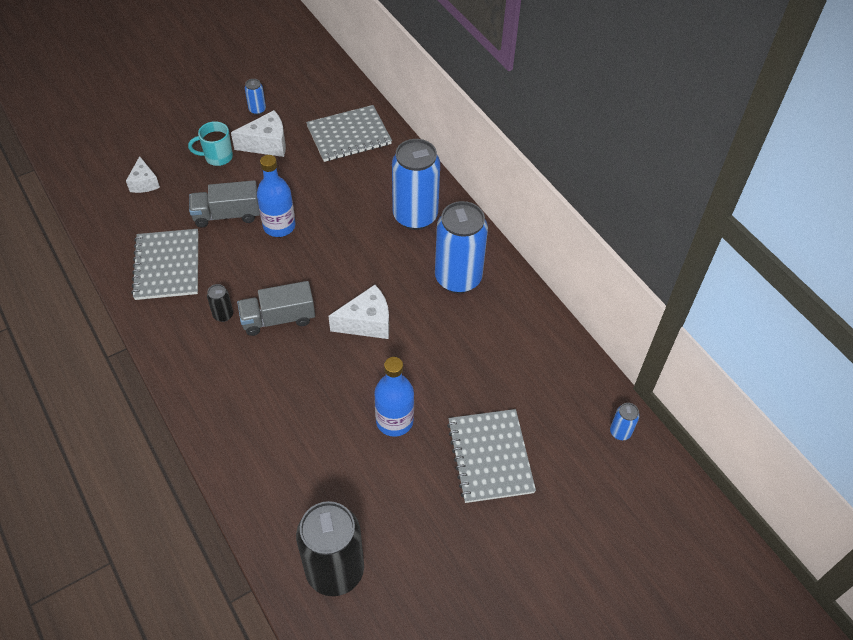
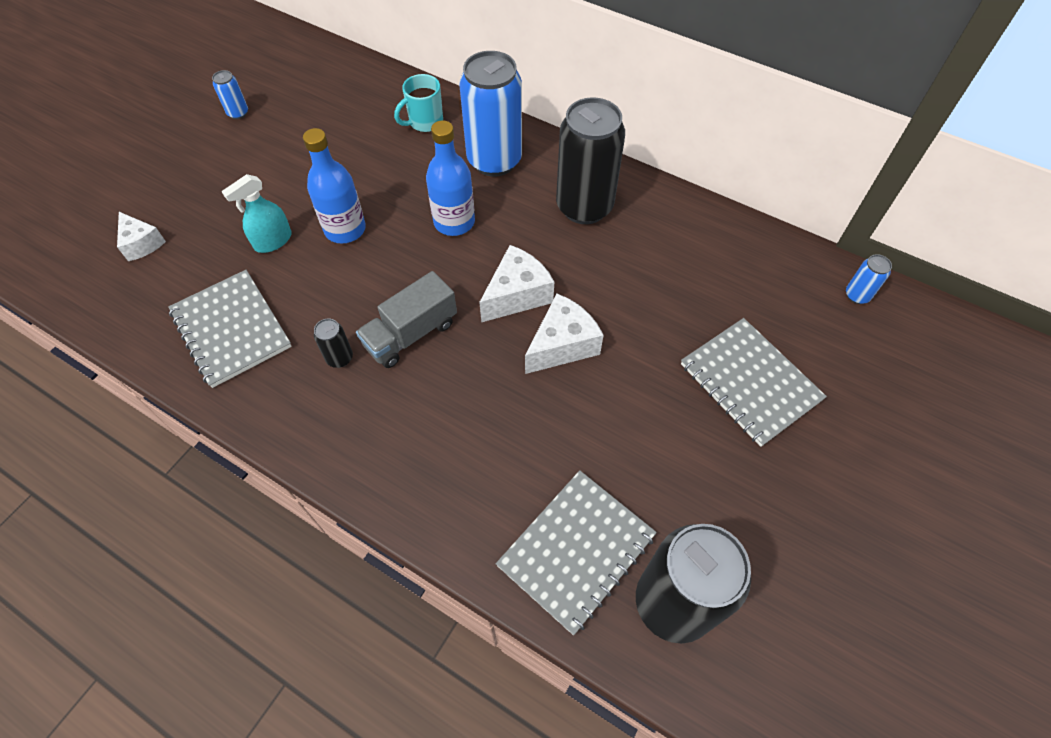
camera: 25 degrees left, 5 degrees up
turquoise mug [188,121,233,166] -> turquoise mug moved to [394,74,443,132]
grey truck [189,180,260,228] -> turquoise spray bottle [222,174,292,253]
white cheese [231,110,286,157] -> white cheese moved to [525,294,604,374]
grey notebook [306,105,392,162] -> grey notebook moved to [496,470,657,635]
blue bottle [374,357,414,437] -> blue bottle moved to [426,120,475,236]
blue can [435,201,488,293] -> black can [556,97,625,224]

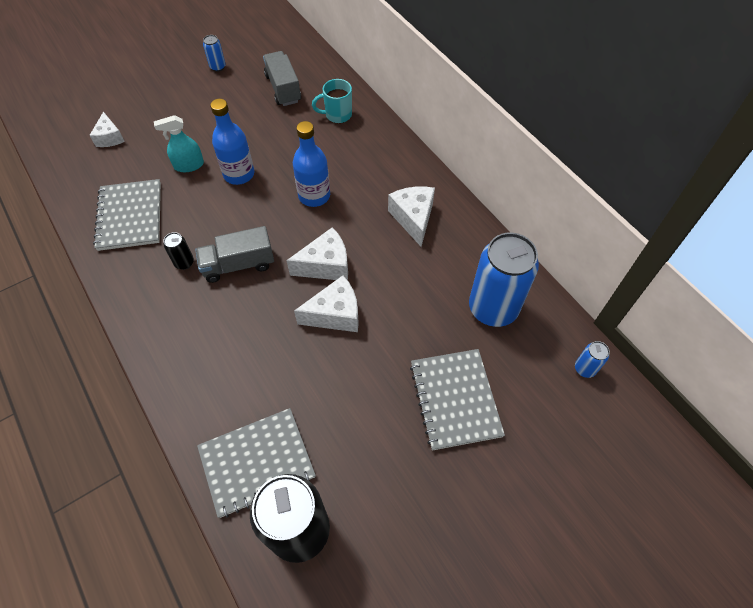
camera: 25 degrees right, 0 degrees up
blue can [459,51,522,177] -> blue can moved to [469,233,539,327]
black can [556,97,625,224] -> white cheese [388,187,435,247]
none -> grey truck [263,51,301,106]

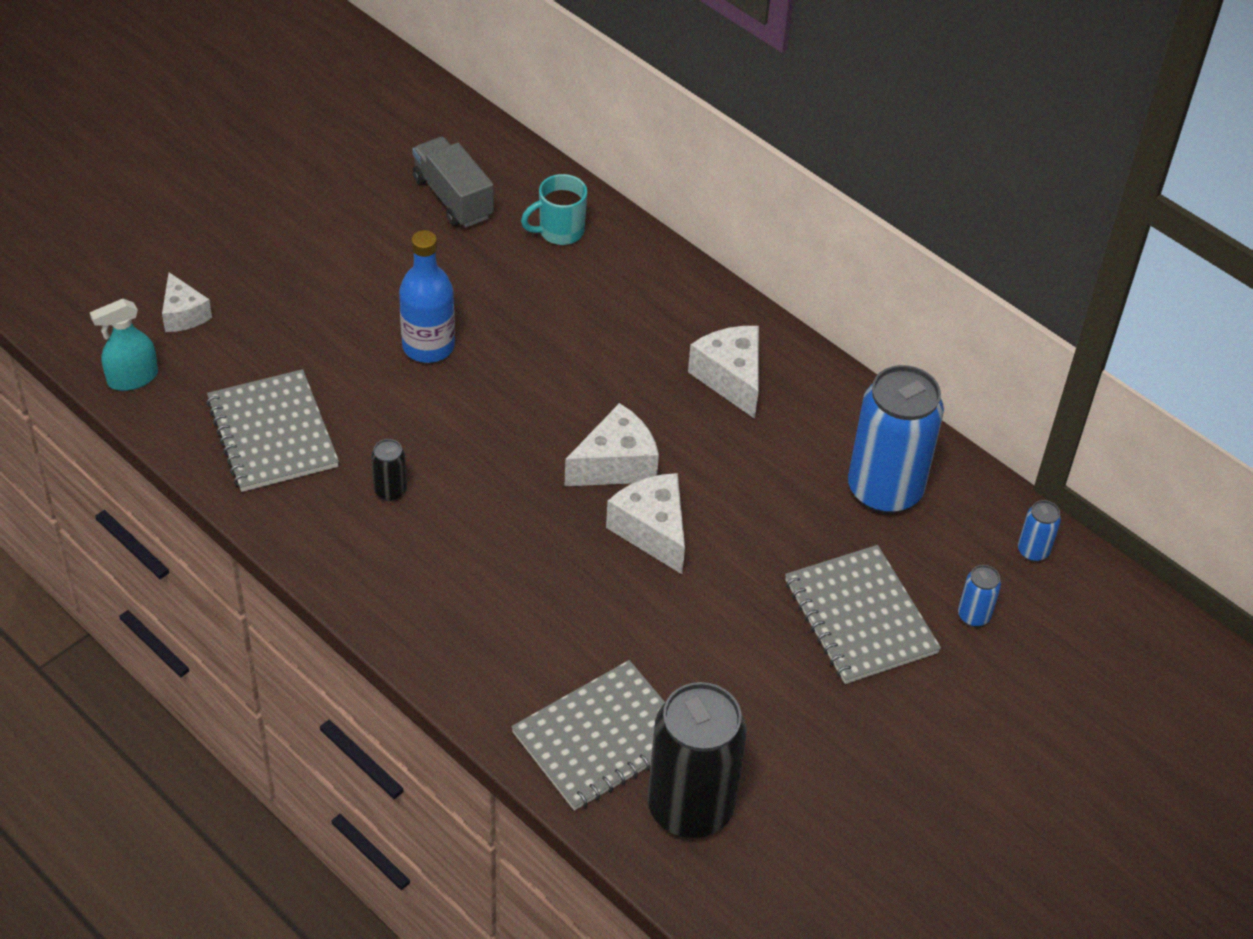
camera: 15 degrees left, 10 degrees down
turquoise spray bottle [154,115,204,172] -> turquoise spray bottle moved to [90,299,158,391]
grey truck [195,226,274,283] -> none
blue can [203,35,226,72] -> blue can moved to [958,565,1001,627]
blue bottle [293,121,330,207] -> none
white cheese [294,275,359,332] -> white cheese turned 90 degrees counterclockwise [606,473,685,574]

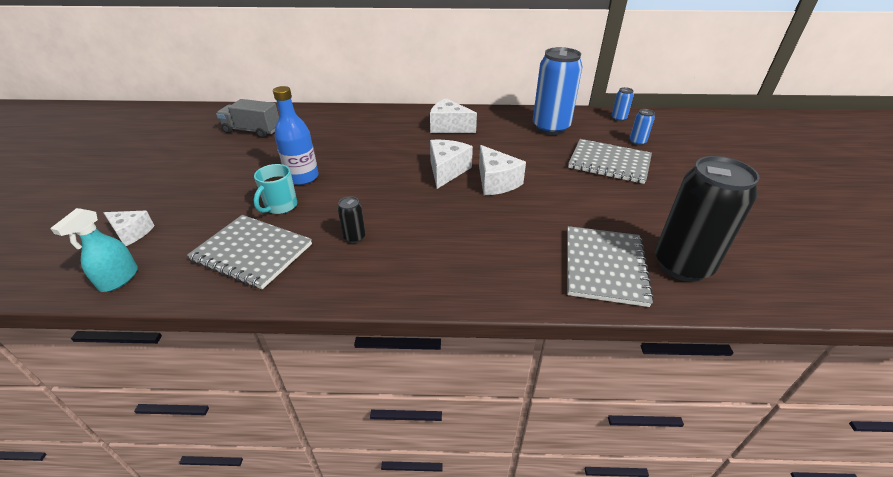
camera: 40 degrees left, 10 degrees down
turquoise mug [521,174,587,245] -> turquoise mug moved to [253,164,297,214]
white cheese [606,473,685,574] -> white cheese turned 135 degrees counterclockwise [479,145,526,195]

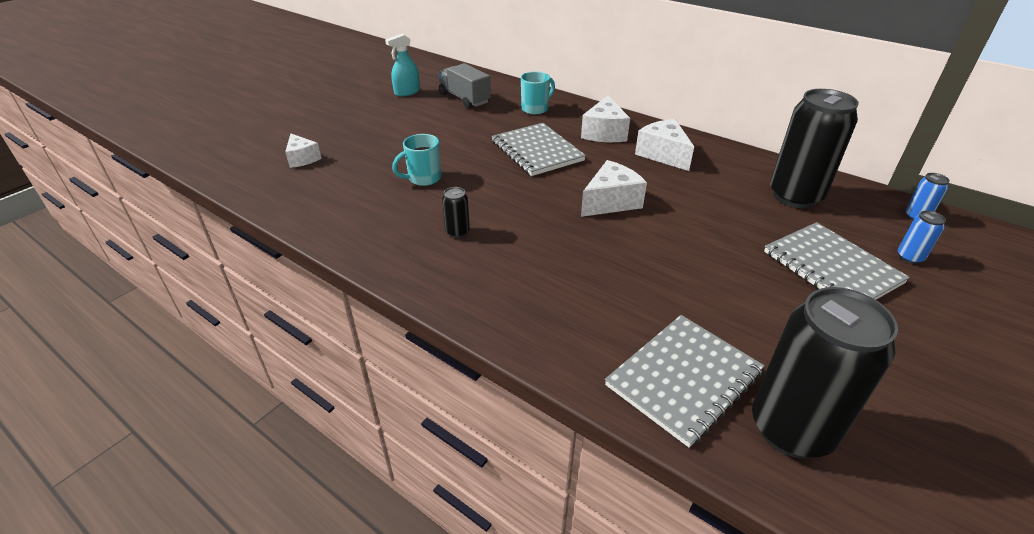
camera: 35 degrees right, 0 degrees up
turquoise spray bottle [50,208,138,292] -> turquoise spray bottle moved to [385,34,420,97]
grey notebook [187,215,312,289] -> grey notebook moved to [492,123,586,176]
blue bottle [273,86,319,185] -> none
white cheese [479,145,526,195] -> white cheese moved to [581,95,630,142]
blue can [533,47,583,135] -> black can [770,89,859,209]
none -> turquoise mug [521,71,555,115]

